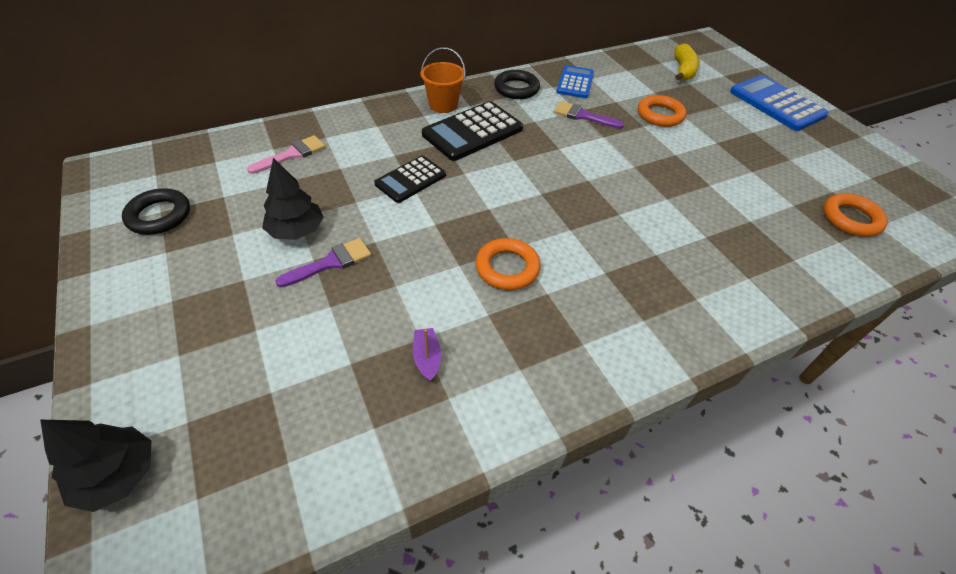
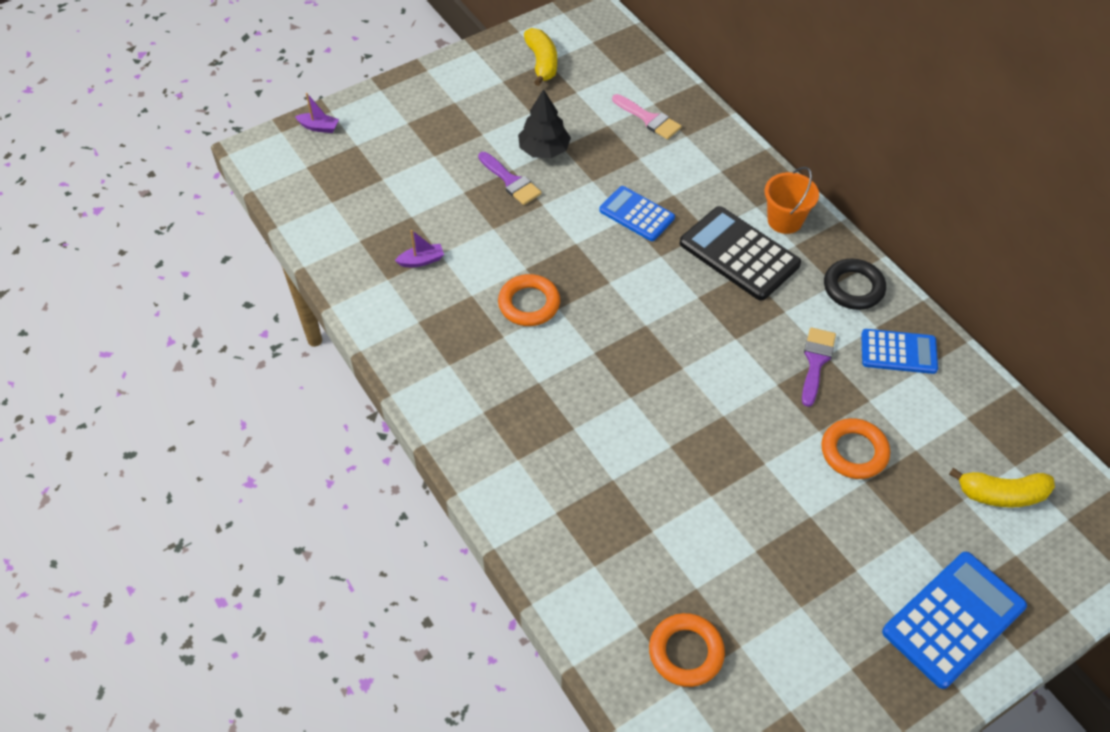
camera: 85 degrees right, 5 degrees up
black tree [40,420,151,512] -> purple boat [295,93,339,133]
black ring [122,188,190,235] -> yellow banana [524,28,557,86]
black calculator [374,156,446,203] -> blue calculator [599,186,675,241]

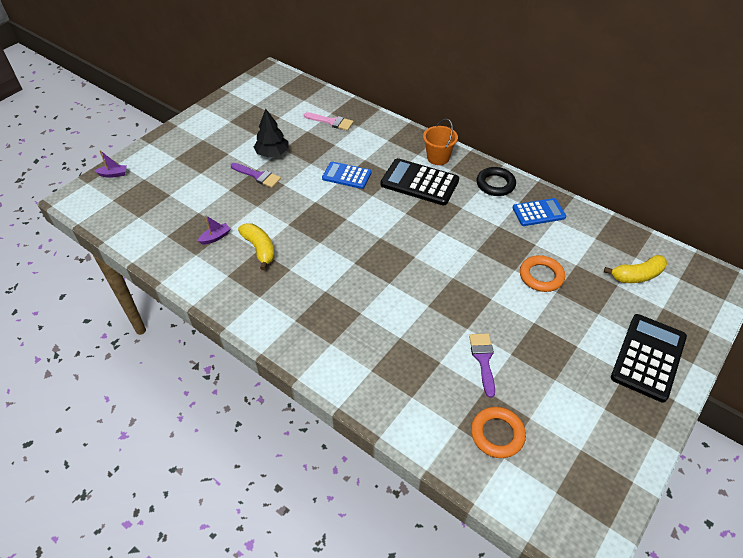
camera: 20 degrees left, 5 degrees down
orange ring [498,274,560,326] -> none
yellow banana [524,28,557,86] -> yellow banana moved to [238,223,275,270]
purple brush [802,327,836,407] -> purple brush moved to [469,333,495,398]
blue calculator [882,552,1027,689] -> black calculator [611,314,687,403]

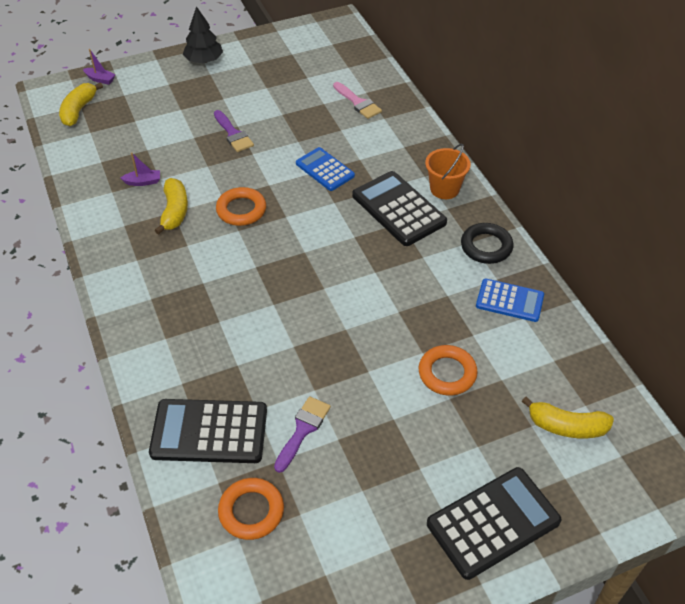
camera: 30 degrees right, 0 degrees up
black tree [254,109,288,157] -> black tree moved to [183,6,223,63]
none -> yellow banana [59,82,103,126]
none -> black calculator [149,399,267,463]
none -> orange ring [216,187,266,226]

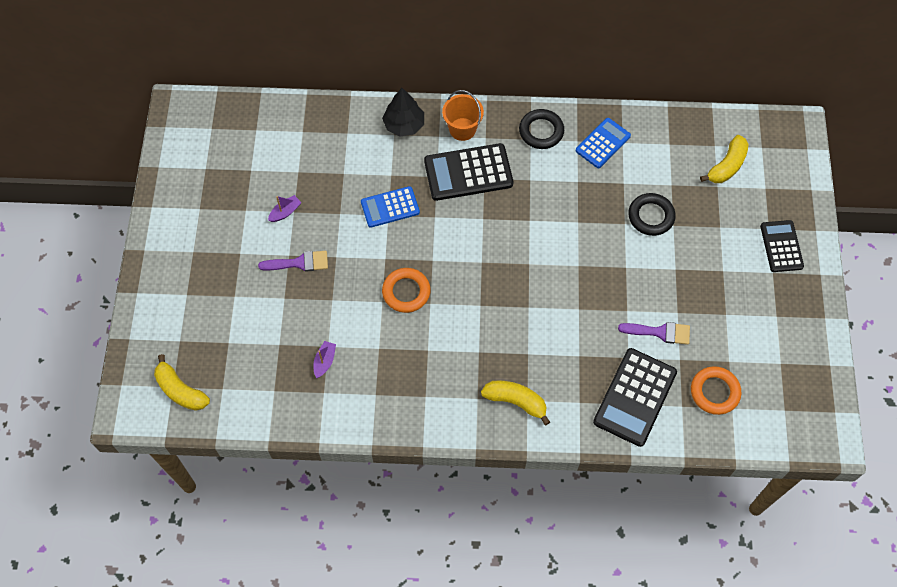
camera: 65 degrees left, 15 degrees up
purple boat [83,49,115,85] -> purple boat moved to [268,195,301,222]
yellow banana [154,178,188,235] -> yellow banana moved to [481,381,550,425]
black tree [183,6,223,63] -> black tree moved to [382,88,424,136]
purple brush [274,396,331,473] -> purple brush turned 135 degrees clockwise [618,322,690,345]
pink brush [333,82,382,119] -> none
orange ring [419,345,478,396] -> black ring [628,193,676,236]
black calculator [427,467,562,580] -> black calculator [760,220,804,272], size x0.64

